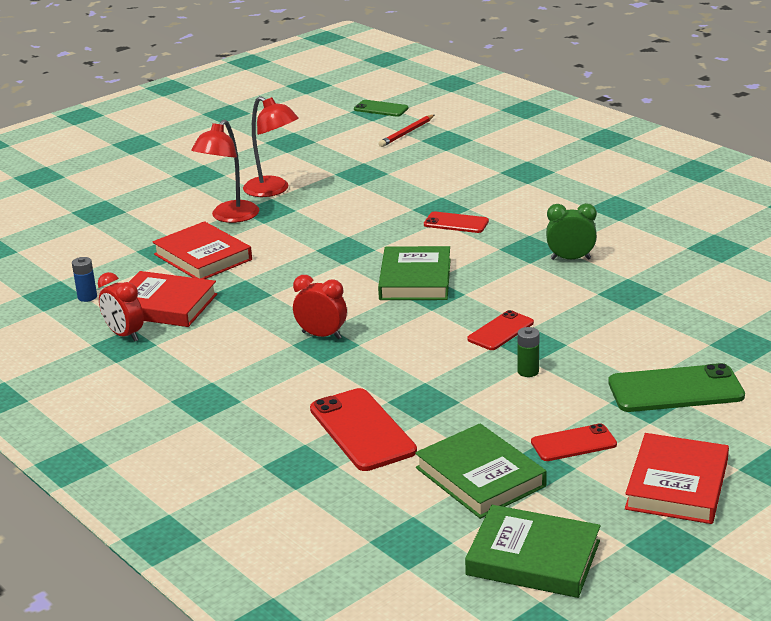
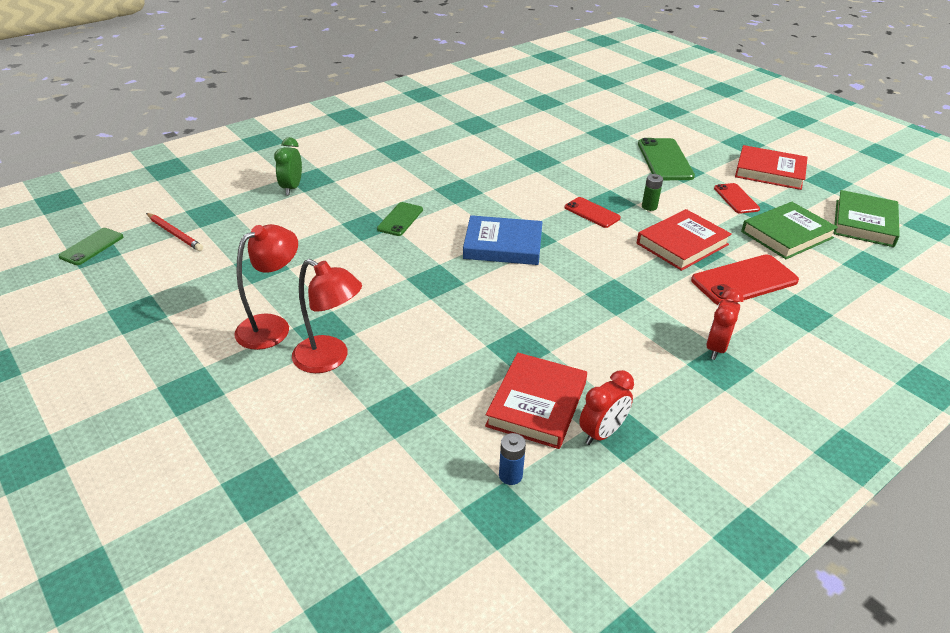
camera: 90 degrees left, 10 degrees up
red book [153,221,252,279] -> red book moved to [637,209,732,271]
red clock [293,275,347,339] -> red clock moved to [706,288,744,360]
green book [378,246,451,300] -> blue book [463,215,542,265]
red phone [424,211,489,233] -> green phone [377,202,423,236]
green clock [546,203,597,260] -> green clock moved to [274,137,302,195]

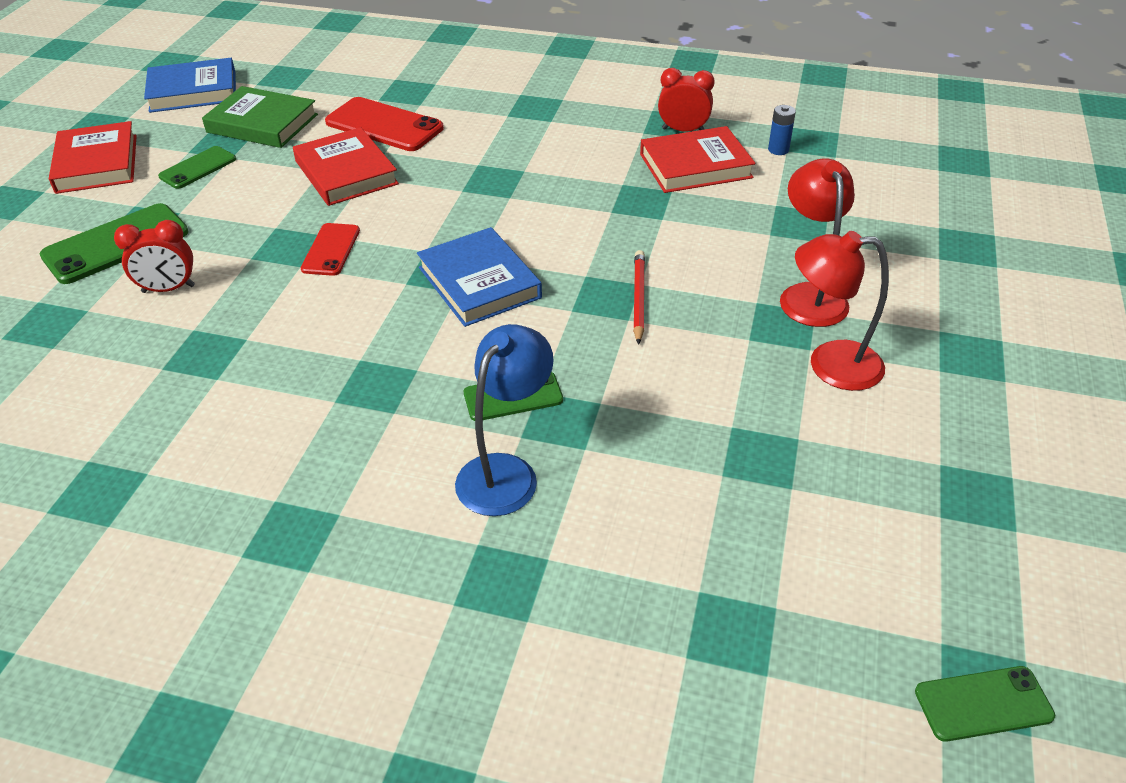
camera: 125 degrees left, 5 degrees up
red pencil [146,213,203,251] -> red pencil moved to [633,250,645,345]
green clock [274,137,302,195] -> none
red book [637,209,732,271] -> red book turned 45 degrees clockwise [293,127,399,206]
green battery [642,174,663,211] -> none
red clock [706,288,744,360] -> red clock moved to [114,220,195,293]
red phone [714,183,760,214] -> green phone [158,146,236,189]
green book [834,190,900,247] -> blue book [144,58,236,113]
none -> blue lamp [455,324,554,516]

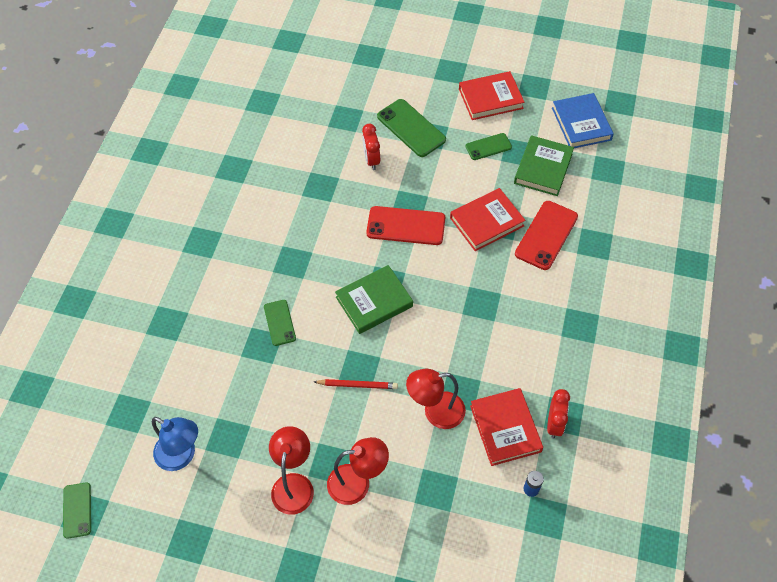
camera: 90 degrees right, 15 degrees up
green phone [158,146,236,189] -> green phone turned 60 degrees counterclockwise [465,133,512,160]
red phone [301,223,360,276] -> red phone [366,206,445,245], size x1.67
blue book [417,227,542,327] -> green book [335,265,413,334]
blue lamp [455,324,554,516] -> blue lamp moved to [152,417,198,471]
none -> red lamp [406,369,466,429]

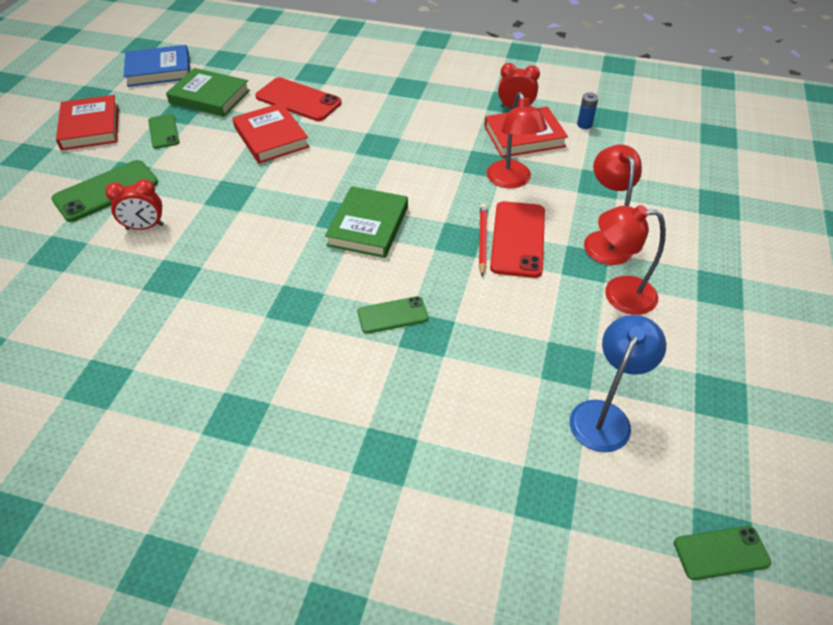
camera: 90 degrees left, 10 degrees down
green book [335,265,413,334] -> green book turned 45 degrees clockwise [325,186,408,258]
red phone [366,206,445,245] -> red phone moved to [490,201,545,278]

